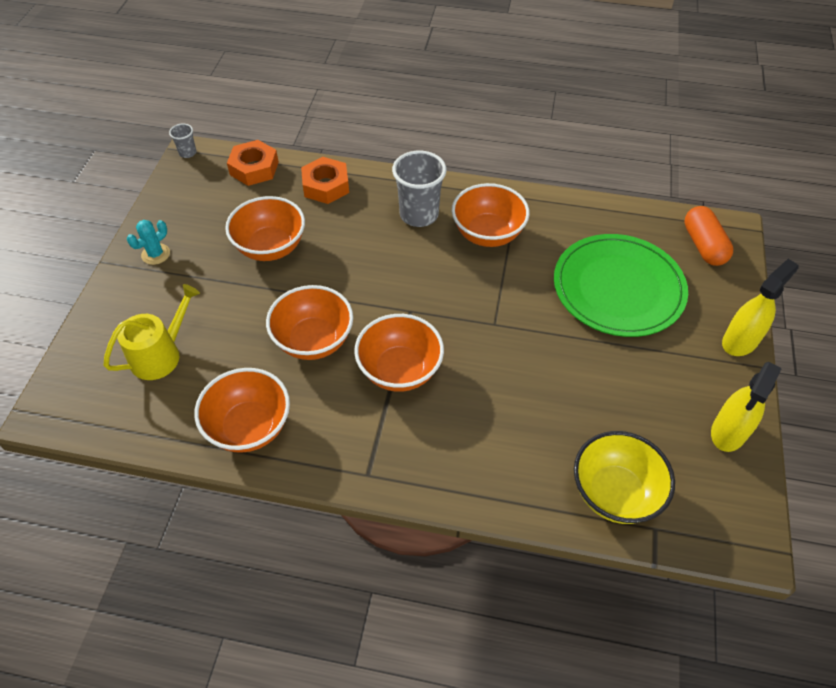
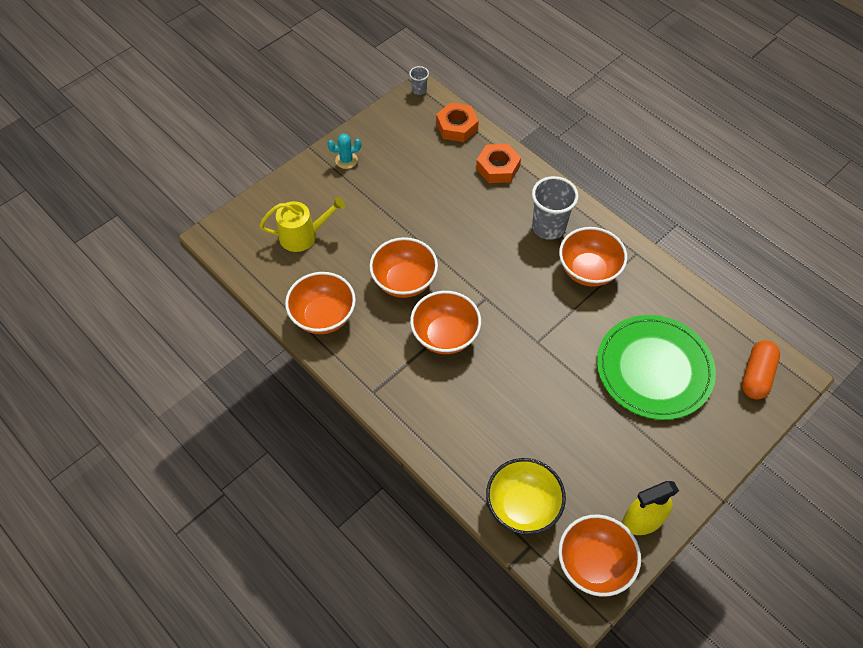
camera: 35 degrees right, 5 degrees up
orange bowl [225,196,305,261] -> orange bowl moved to [558,515,641,597]
yellow spray bottle [722,259,798,356] -> none

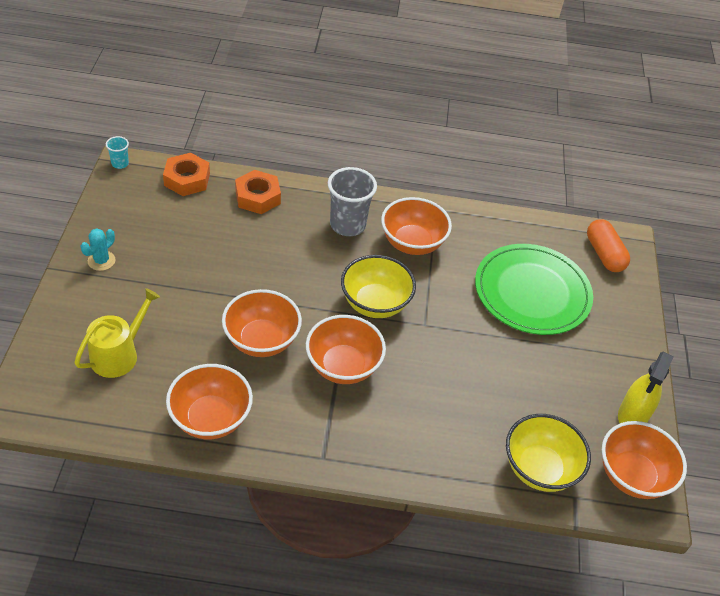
camera: 45 degrees left, 10 degrees down
grey cup [409,66,429,95] -> turquoise cup [106,136,129,169]
none -> yellow bowl [341,255,416,318]

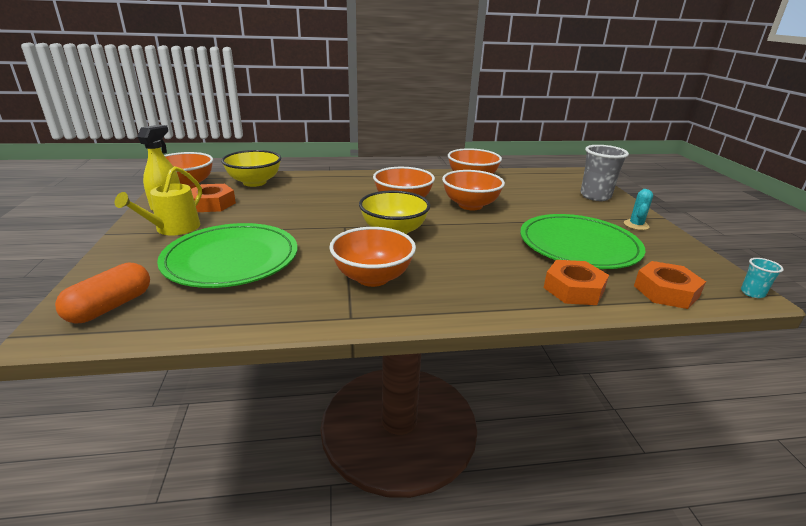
camera: 170 degrees right, 20 degrees down
yellow watering can [74,288,160,378] -> yellow watering can moved to [115,166,202,236]
grey cup [328,167,377,236] -> grey cup moved to [580,145,629,201]
orange capsule [587,219,630,272] -> orange capsule turned 60 degrees clockwise [55,263,150,324]
none -> orange nut [191,184,236,212]
none -> green plate [520,214,645,269]

